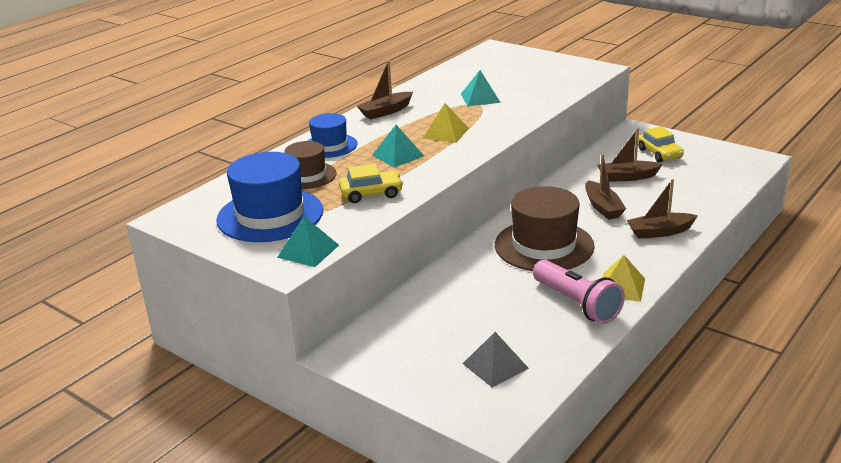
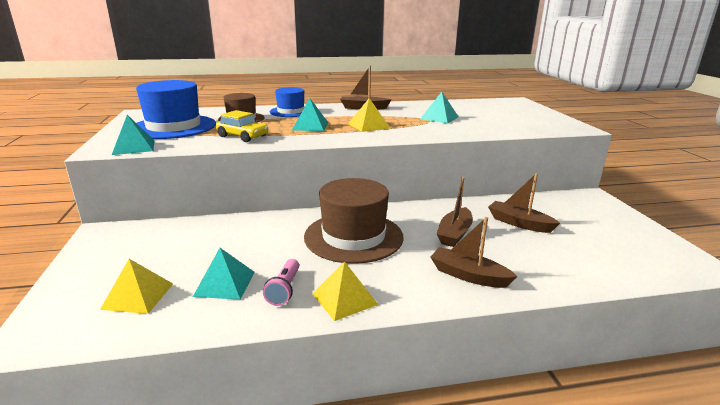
camera: 40 degrees right, 5 degrees down
grey pyramid [463,332,529,387] -> yellow pyramid [100,259,173,314]
pink flashlight [533,260,625,324] -> pink flashlight [263,259,299,306], size x0.56
yellow car [638,126,684,163] -> none
none -> turquoise pyramid [193,248,255,300]

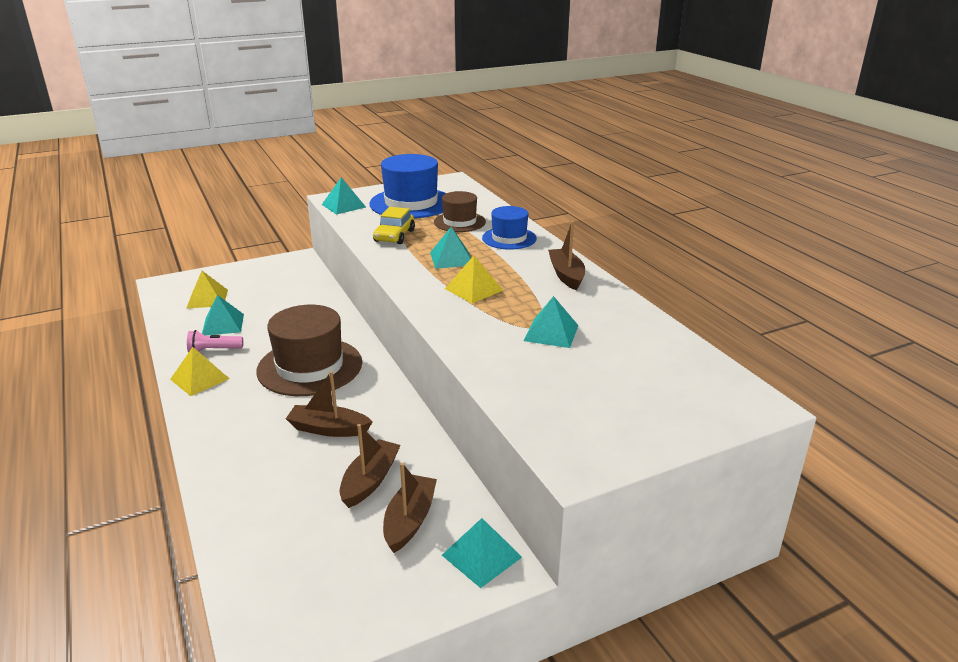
camera: 75 degrees right, 5 degrees up
brown boat [431,217,518,288] -> brown boat moved to [383,463,437,553]
none -> turquoise pyramid [442,518,522,588]

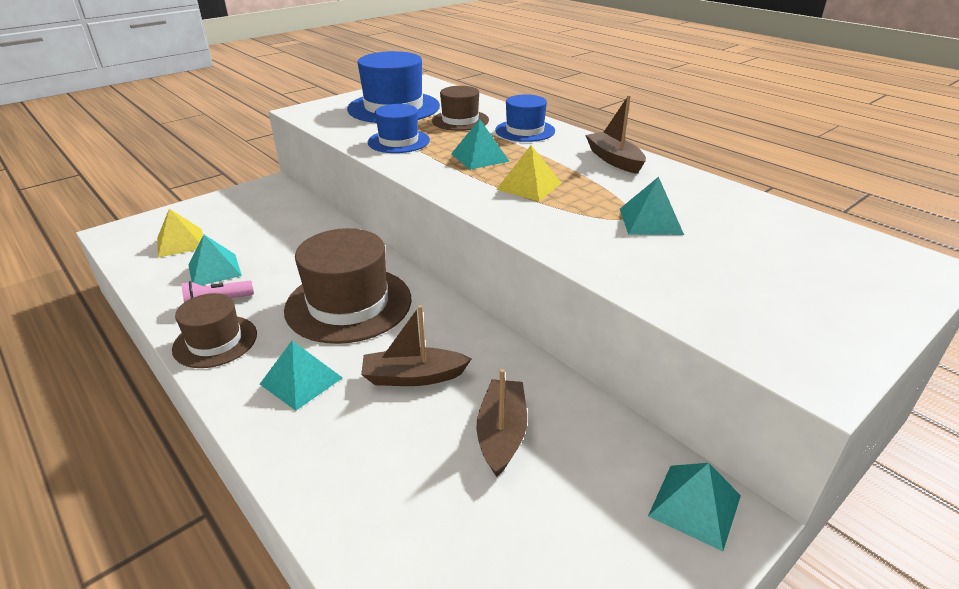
camera: 15 degrees left, 5 degrees up
yellow pyramid [170,347,229,396] -> brown hat [172,293,257,368]
turquoise pyramid [322,177,366,215] -> turquoise pyramid moved to [260,341,343,411]
yellow car [373,207,415,244] -> blue hat [368,104,430,153]
brown boat [383,463,437,553] -> none

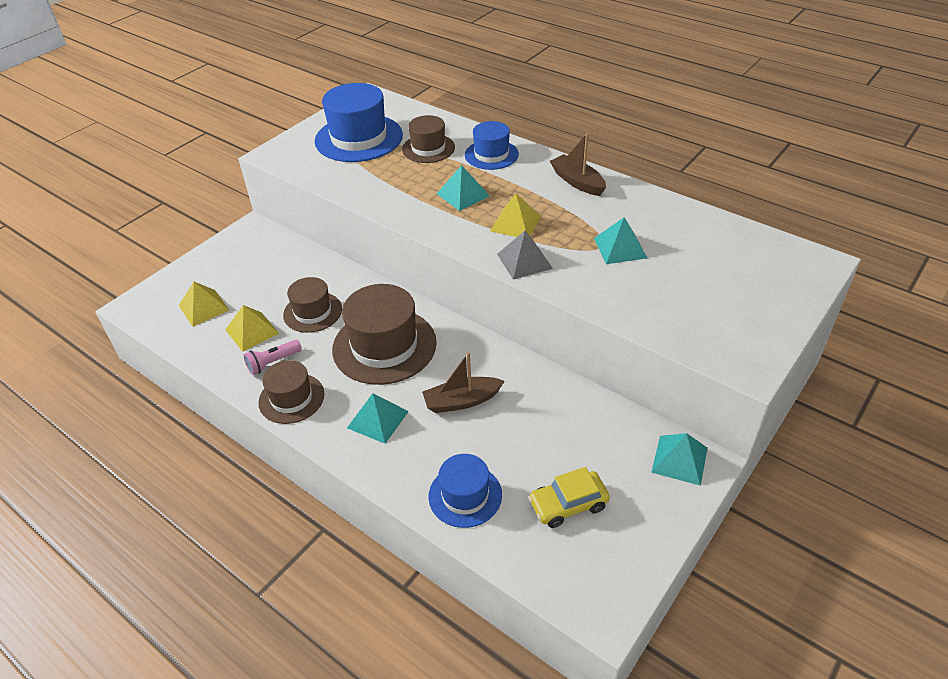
camera: 10 degrees left, 10 degrees up
turquoise pyramid [189,235,242,285] -> yellow pyramid [225,305,279,352]
blue hat [368,104,430,153] -> blue hat moved to [428,454,502,528]
brown boat [477,369,527,477] -> none
none -> brown hat [283,277,342,333]
none -> grey pyramid [497,231,553,280]
none -> yellow car [528,467,610,528]

